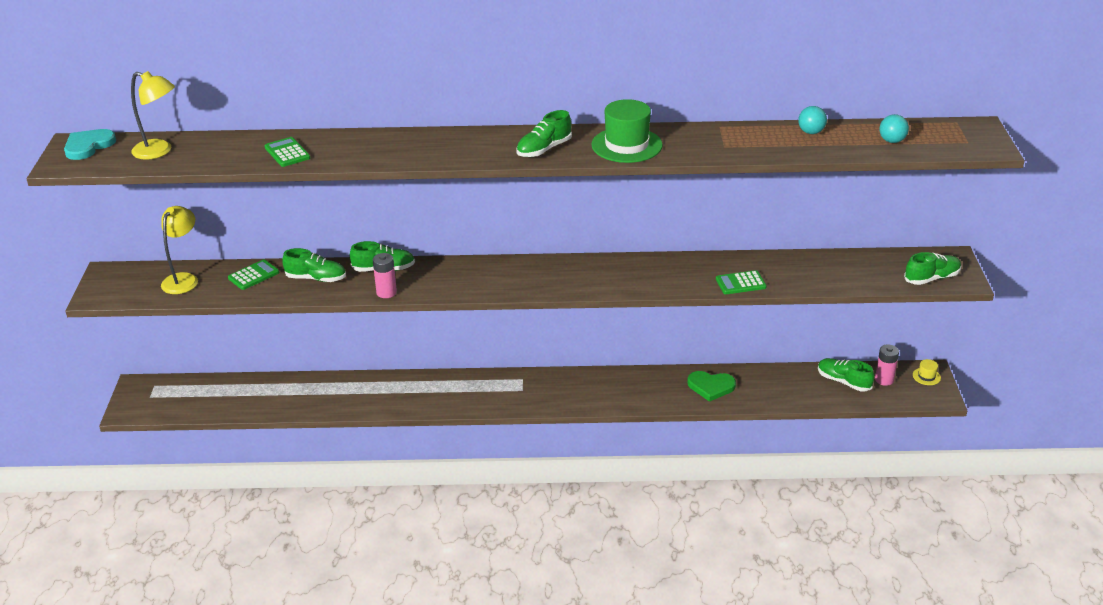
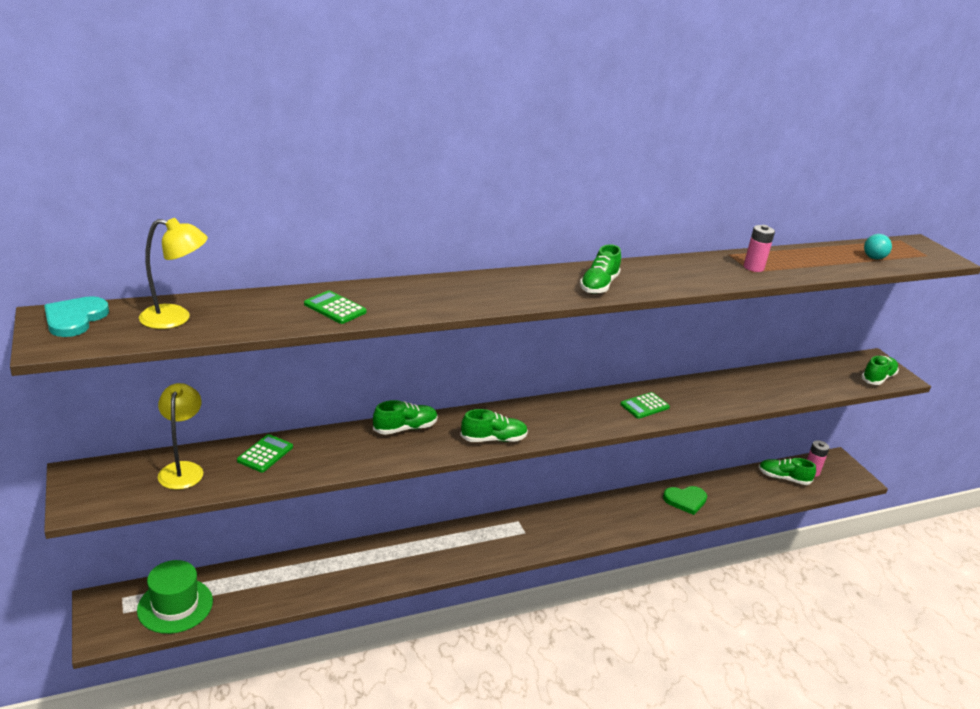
camera: 25 degrees left, 5 degrees down
green shoe [282,248,346,282] -> green shoe moved to [460,409,528,442]
pink battery [373,253,397,298] -> pink battery moved to [744,225,775,272]
green hat [591,99,663,163] -> green hat moved to [137,560,213,634]
green calculator [716,270,767,294] -> green calculator moved to [620,392,670,419]
turquoise ball [798,106,827,134] -> none
yellow hat [913,359,941,385] -> none

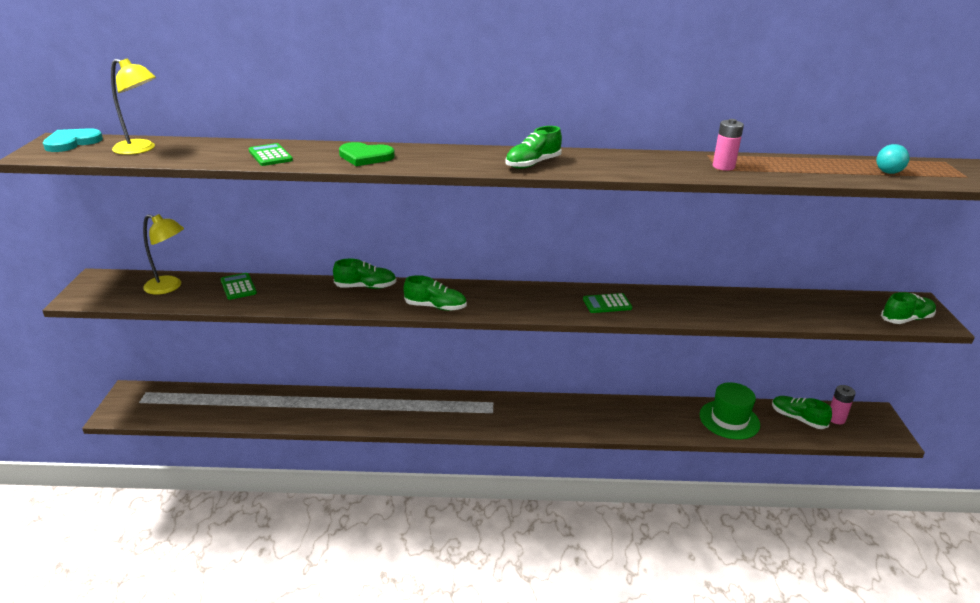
camera: 25 degrees right, 0 degrees up
green hat [137,560,213,634] -> green hat moved to [699,382,760,440]
yellow lamp [158,383,203,490] -> yellow lamp turned 90 degrees clockwise [143,214,184,295]
green calculator [237,434,293,473] -> green calculator turned 75 degrees counterclockwise [221,273,257,300]
green heart [663,486,707,515] -> green heart moved to [339,142,395,166]

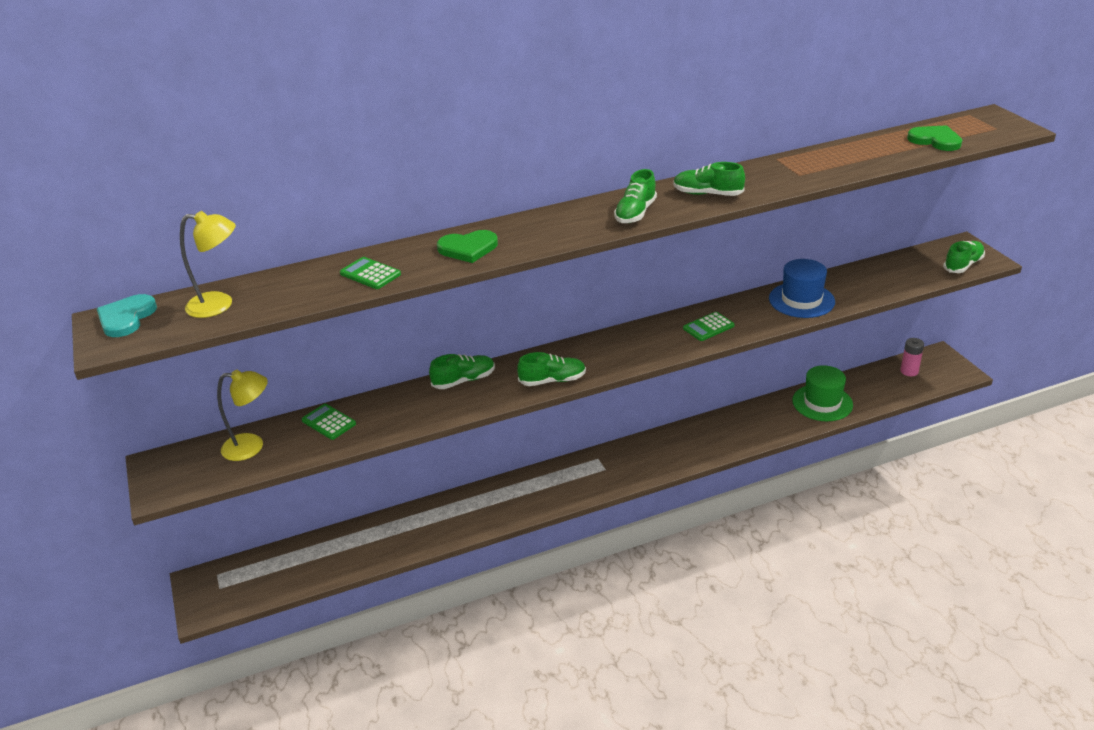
camera: 20 degrees left, 5 degrees up
pink battery [713,119,744,171] -> none
green shoe [772,396,832,429] -> green shoe moved to [673,162,745,196]
turquoise ball [876,144,910,174] -> green heart [907,125,962,151]
none -> blue hat [769,259,835,318]

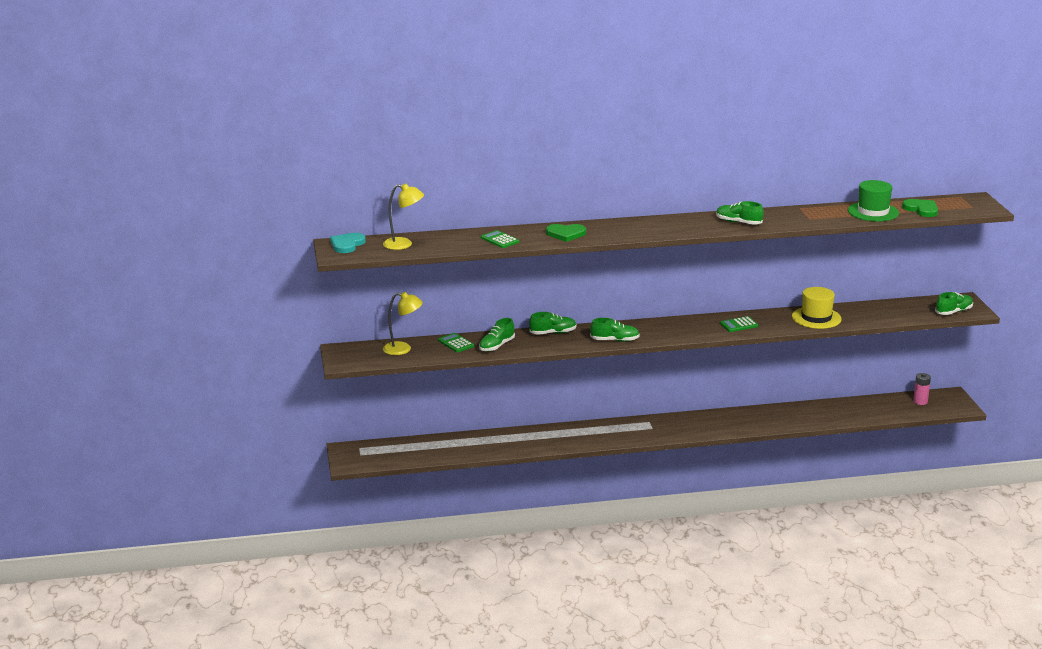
camera: 10 degrees right, 10 degrees down
green shoe [614,169,657,223] -> green shoe moved to [479,318,515,352]
blue hat [769,259,835,318] -> yellow hat [792,287,842,329]
green hat [792,365,853,421] -> green hat moved to [848,180,899,222]

